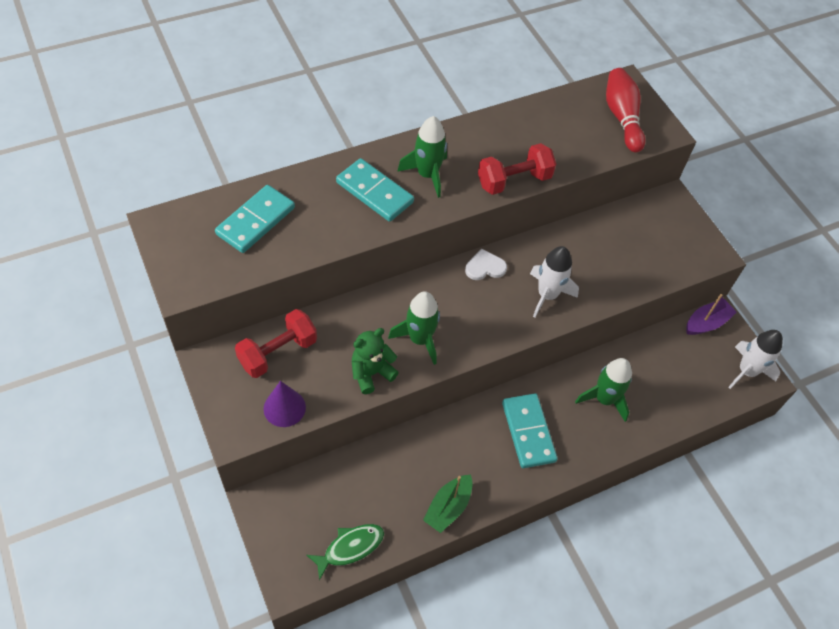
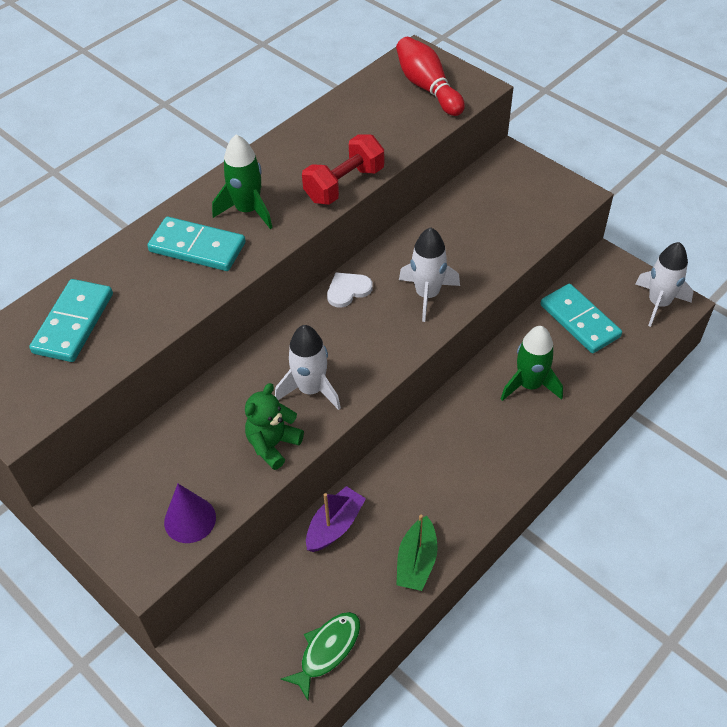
camera: 15 degrees left, 5 degrees down
red dumbbell [235,309,317,378] -> none
green rocket [388,291,440,365] -> white rocket [275,325,341,410]
turquoise domino [502,394,558,468] -> turquoise domino moved to [540,284,622,353]
purple boat [686,294,737,335] -> purple boat moved to [306,486,366,552]

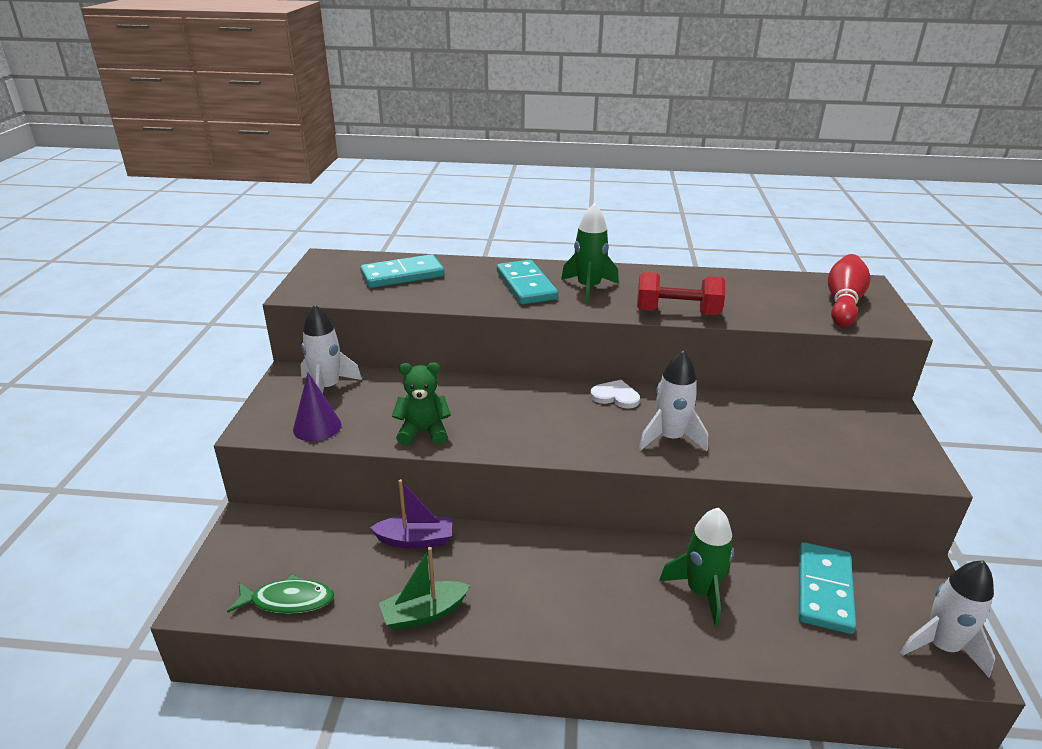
camera: 50 degrees right, 20 degrees down
white rocket [275,325,341,410] -> white rocket moved to [301,305,362,394]

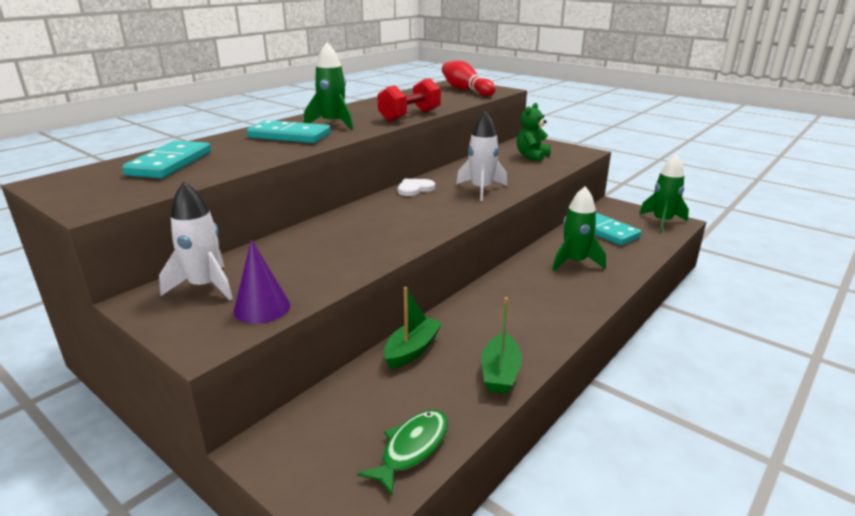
camera: 55 degrees left, 5 degrees down
purple boat [370,479,453,549] -> green boat [384,287,442,369]
green teddy bear [392,362,451,445] -> green teddy bear moved to [517,103,551,162]
white rocket [900,560,996,677] -> green rocket [639,154,689,233]

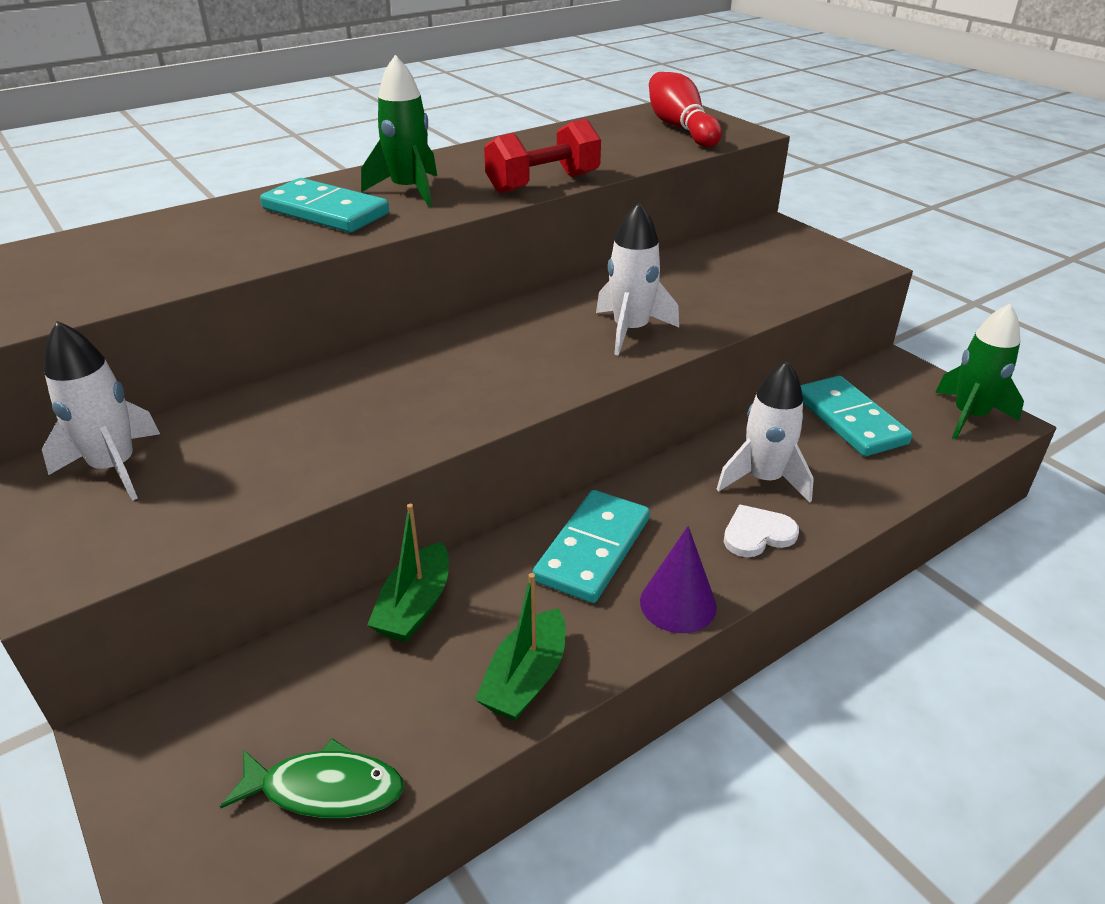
camera: 15 degrees right, 10 degrees up
turquoise domino [122,140,211,179] -> turquoise domino moved to [533,490,650,603]
purple cone [234,239,290,324] -> purple cone moved to [640,526,717,633]
green fish [357,410,448,495] -> green fish turned 45 degrees clockwise [220,738,404,818]
green boat [384,287,442,369] -> green boat turned 150 degrees clockwise [367,504,449,642]
white heart [398,179,435,196] -> white heart moved to [724,505,799,557]
green teddy bear [517,103,551,162] -> none
green rocket [552,186,606,271] -> white rocket [717,361,814,503]

